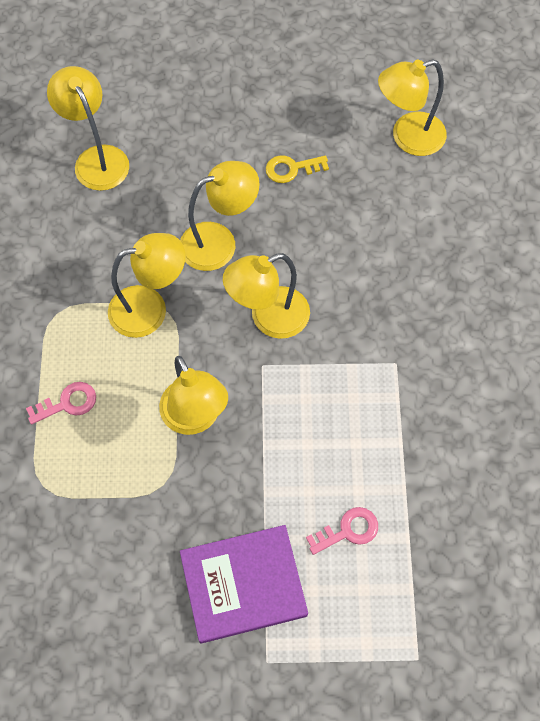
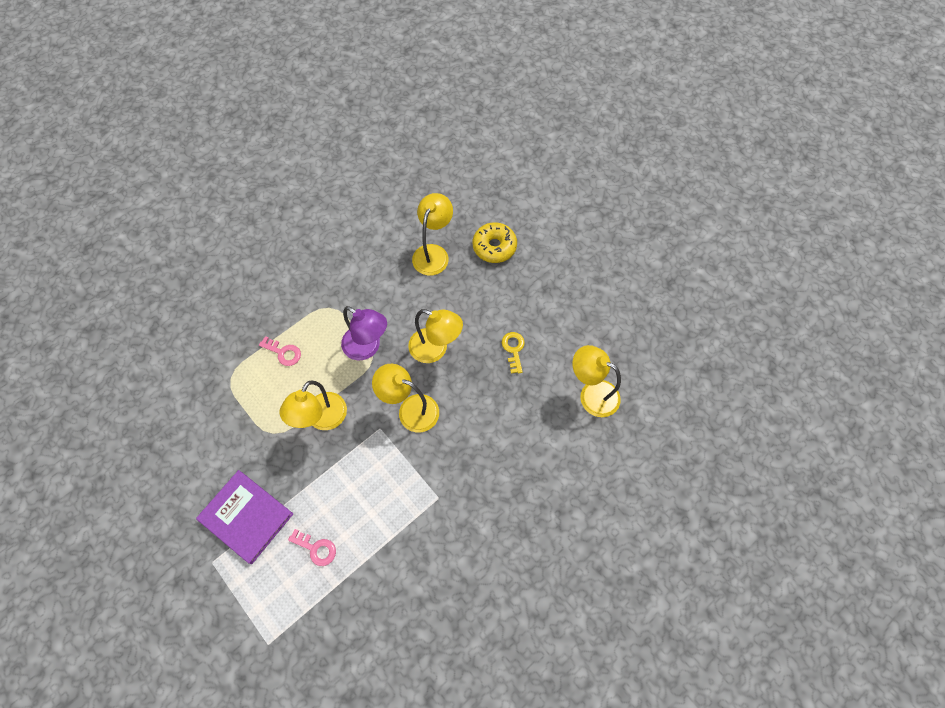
camera: 50 degrees right, 0 degrees up
yellow lamp [108,233,185,338] -> purple lamp [341,306,387,360]
yellow key [266,155,329,183] -> yellow key turned 45 degrees clockwise [502,332,525,374]
none -> yellow donut [473,222,517,263]

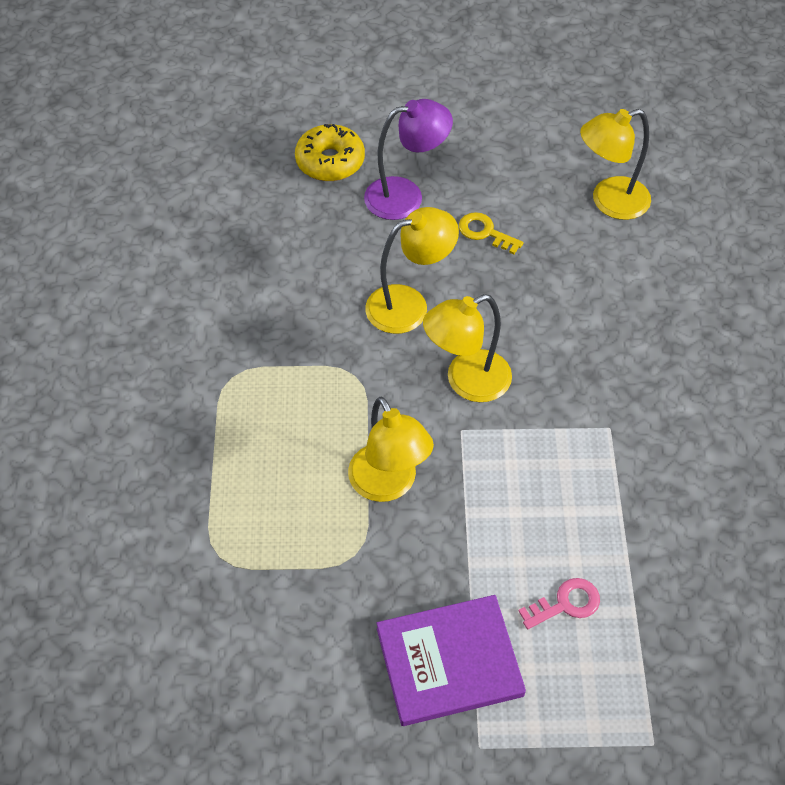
camera: 50 degrees left, 10 degrees down
pink key [259,336,301,366] -> none
purple lamp [341,306,387,360] -> purple lamp moved to [364,99,453,220]
yellow lamp [412,193,453,276] -> none

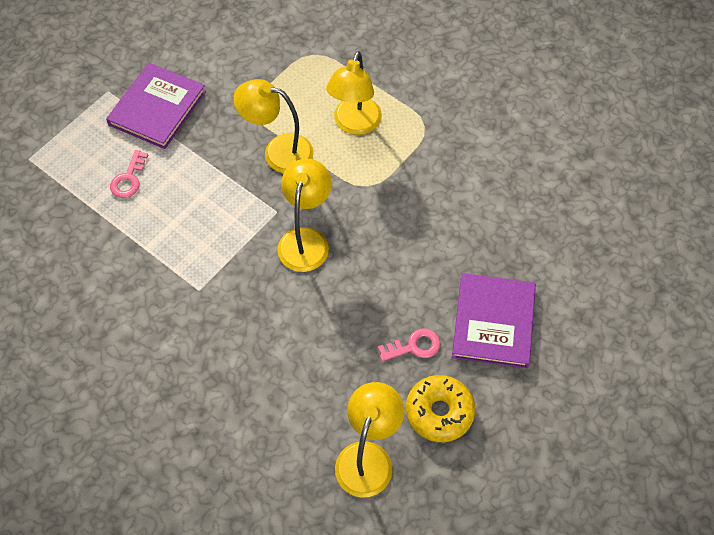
camera: 130 degrees right, 5 degrees up
yellow donut [295,124,365,181] -> yellow donut moved to [406,375,475,442]
purple lamp [364,99,453,220] -> purple book [452,273,536,368]
yellow lamp [365,207,459,334] -> yellow lamp moved to [326,51,382,135]
yellow key [459,212,524,254] -> pink key [378,329,440,361]

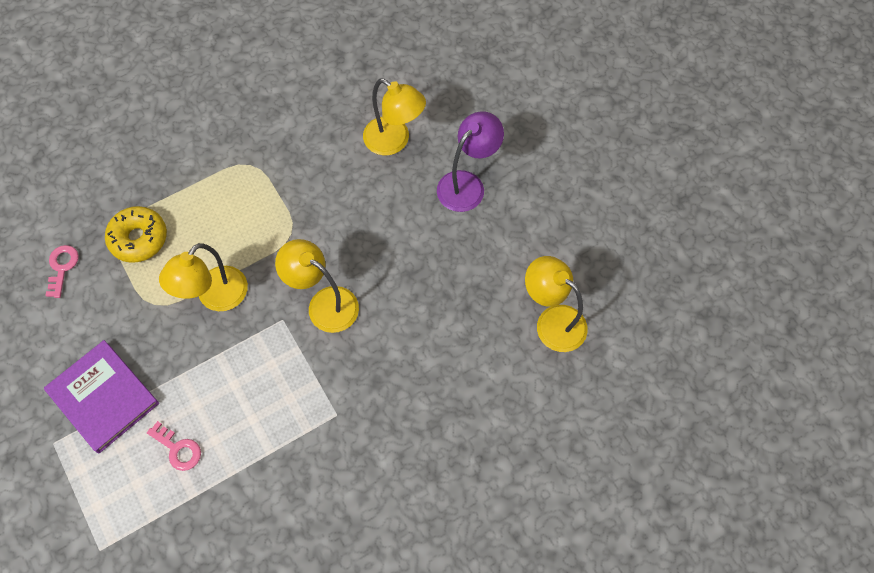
camera: 70 degrees left, 5 degrees up
yellow lamp [326,51,382,135] -> yellow lamp moved to [363,78,426,155]
pink key [378,329,440,361] -> pink key moved to [45,245,79,298]
yellow donut [406,375,475,442] -> yellow donut moved to [105,206,167,263]
purple book [452,273,536,368] -> purple lamp [437,111,504,212]

